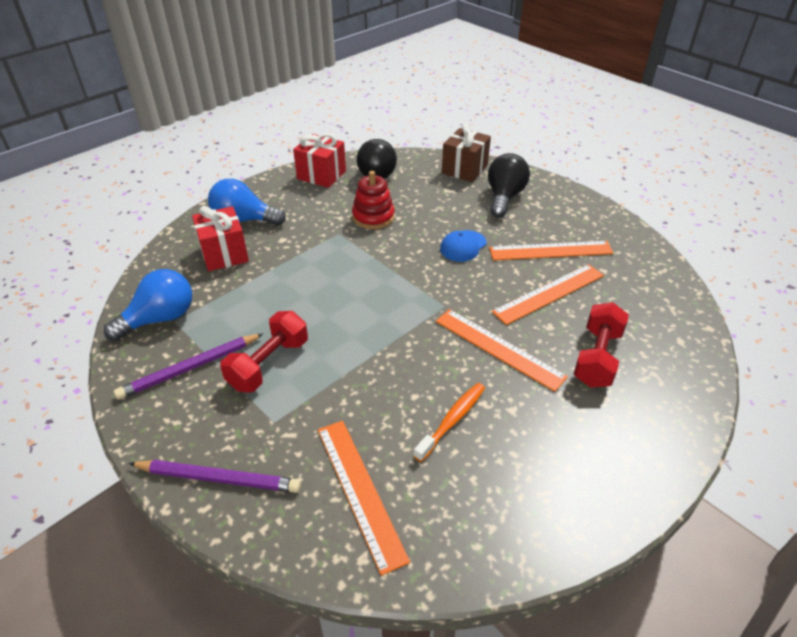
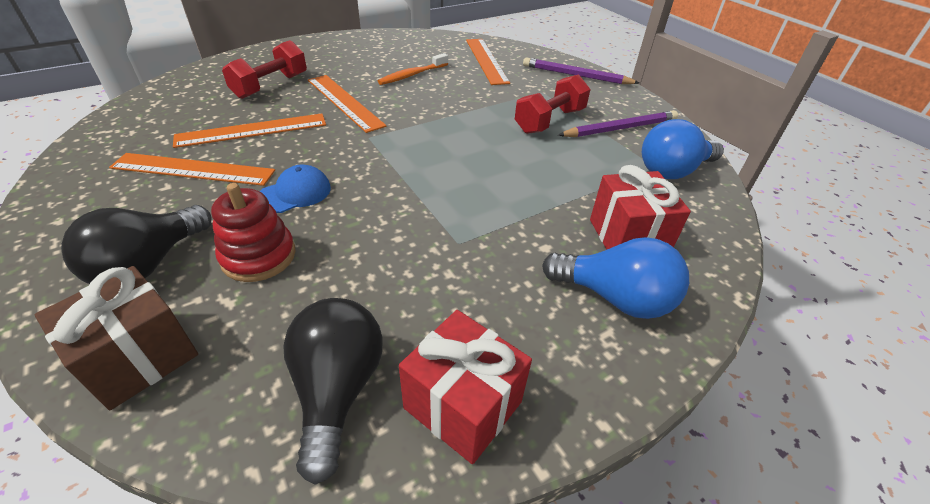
camera: 170 degrees left, 0 degrees up
red stacking toy [352,171,395,229] -> red stacking toy moved to [211,183,296,282]

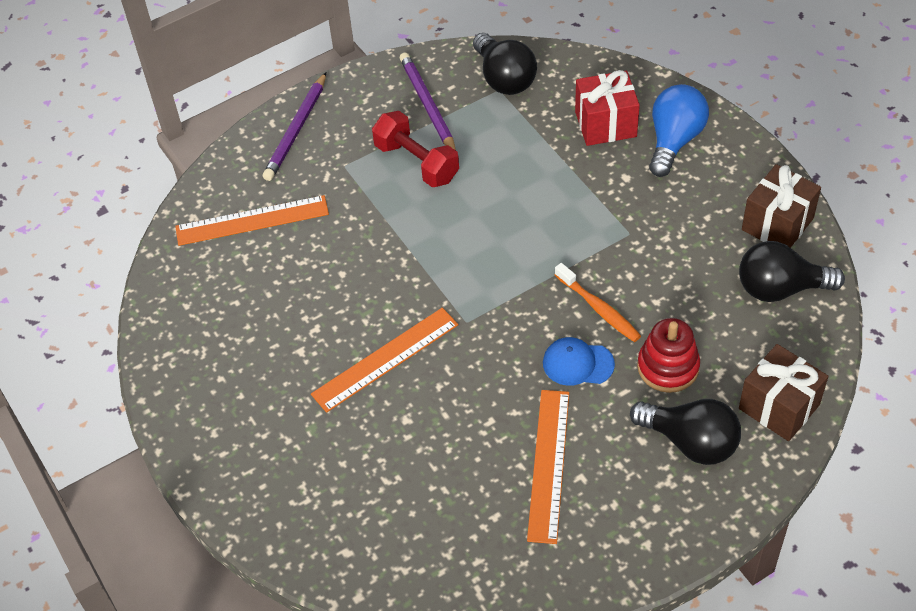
camera: 85 degrees left, 10 degrees up
orange ruler [173,113,326,148] -> none
red dumbbell [222,40,307,99] -> none
blue cap [260,165,331,213] -> blue cap turned 45 degrees counterclockwise [543,337,615,386]
orange toothbrush [378,53,448,85] -> orange toothbrush moved to [555,263,641,342]
red gift [399,310,532,464] -> brown gift [742,164,821,248]
blue light bulb [642,119,724,179] -> black light bulb [473,33,537,95]

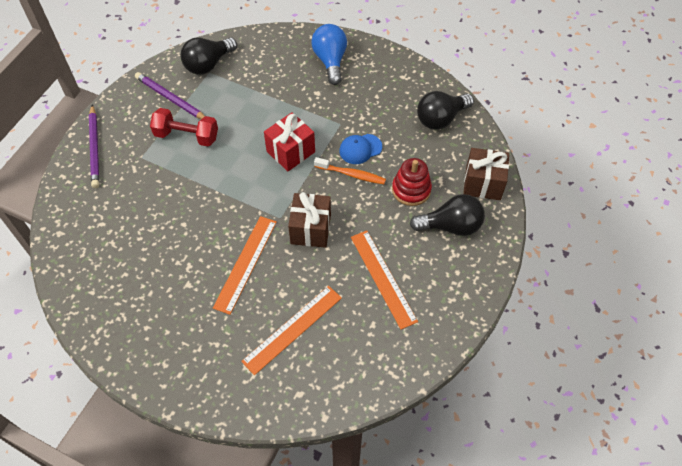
camera: 35 degrees left, 5 degrees up
orange ruler [175,195,329,246] -> orange ruler moved to [241,286,342,375]
black light bulb [473,33,537,95] -> black light bulb turned 105 degrees clockwise [181,37,237,75]
blue cap [543,337,615,386] -> blue cap moved to [339,134,382,164]
red gift [575,70,640,146] -> red gift moved to [264,112,315,171]
brown gift [742,164,821,248] -> brown gift moved to [288,192,331,248]

